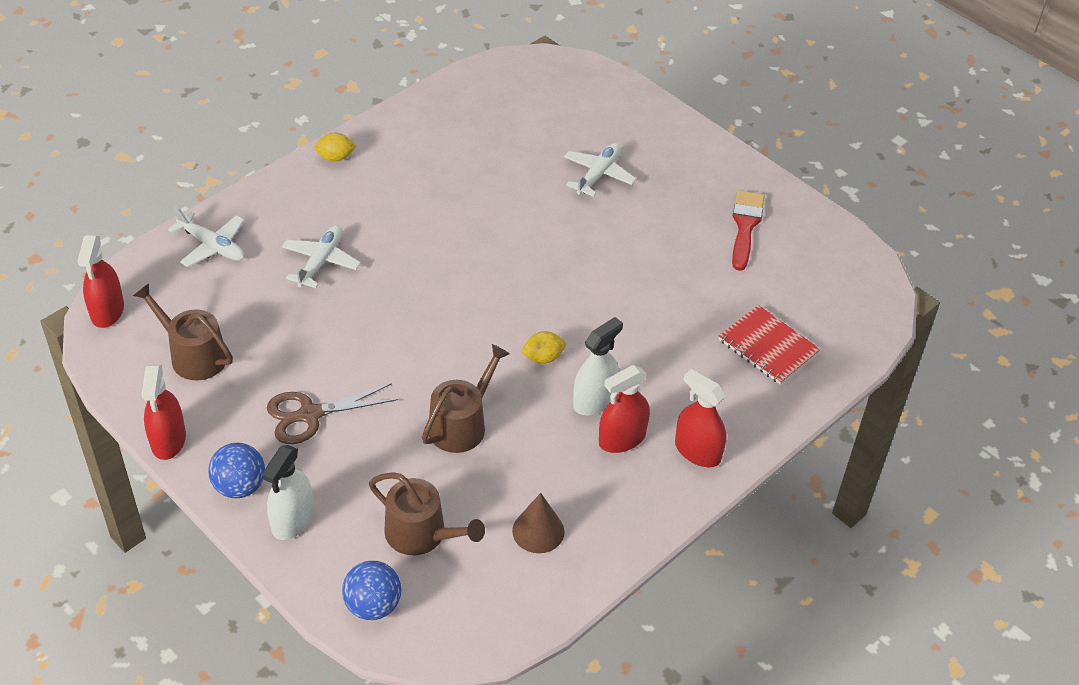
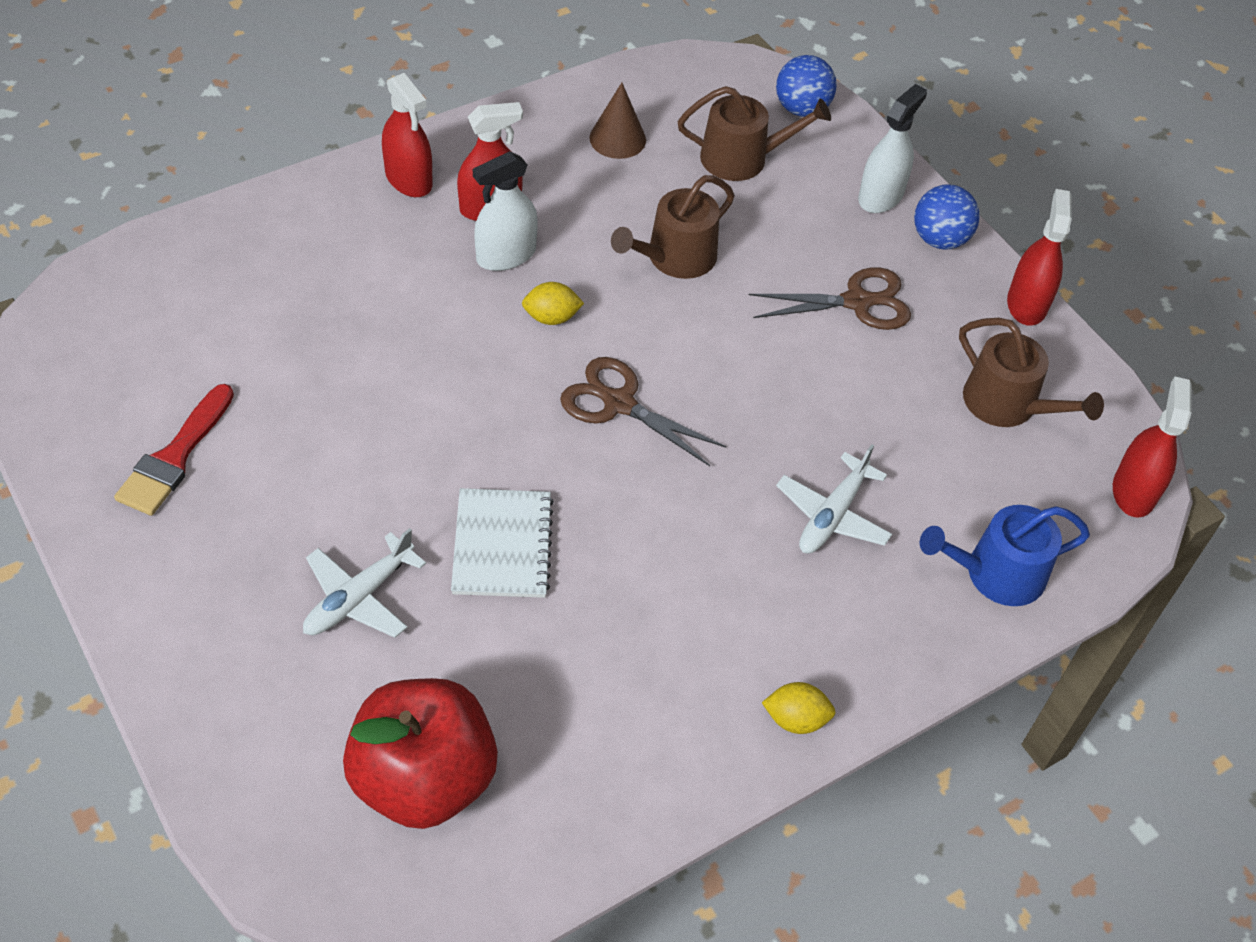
camera: 170 degrees left, 5 degrees up
white plane [168,206,244,267] -> blue watering can [920,505,1090,606]
brown watering can [369,472,485,555] -> brown watering can turned 135 degrees clockwise [678,86,831,181]
red notebook [719,305,821,385] -> none
none -> red apple [343,678,498,829]
none -> white notebook [451,488,554,598]
none -> brown scissors [560,357,726,466]

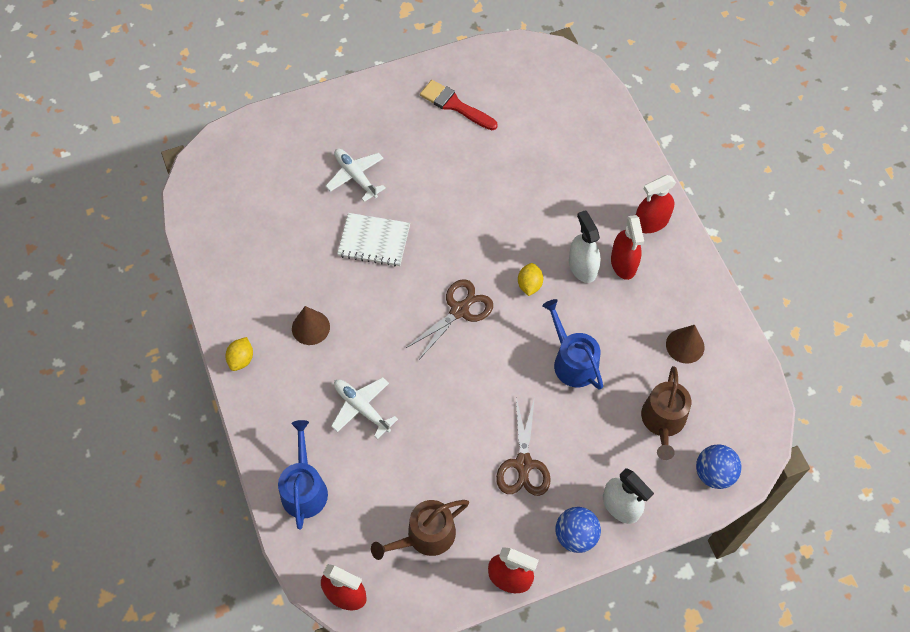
camera: 105 degrees right, 10 degrees up
red apple [343,678,498,829] -> none
brown watering can [611,175,734,279] -> blue watering can [542,299,603,390]
none -> brown cone [292,306,330,345]

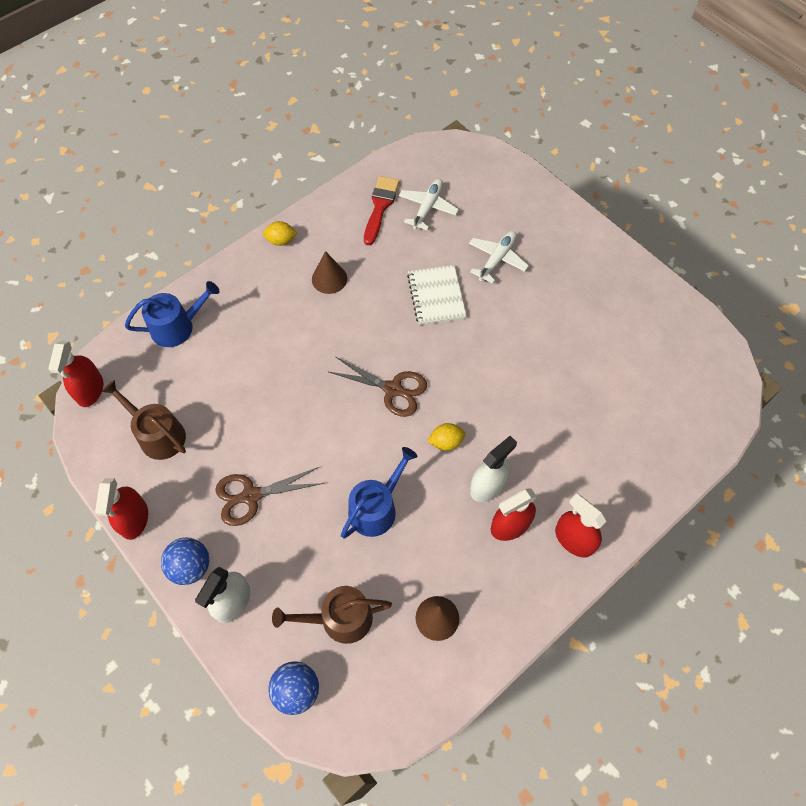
camera: 70 degrees right, 0 degrees up
white plane [331,377,398,439] -> white plane moved to [399,179,459,230]
red brush [420,80,498,130] -> red brush moved to [364,176,399,245]

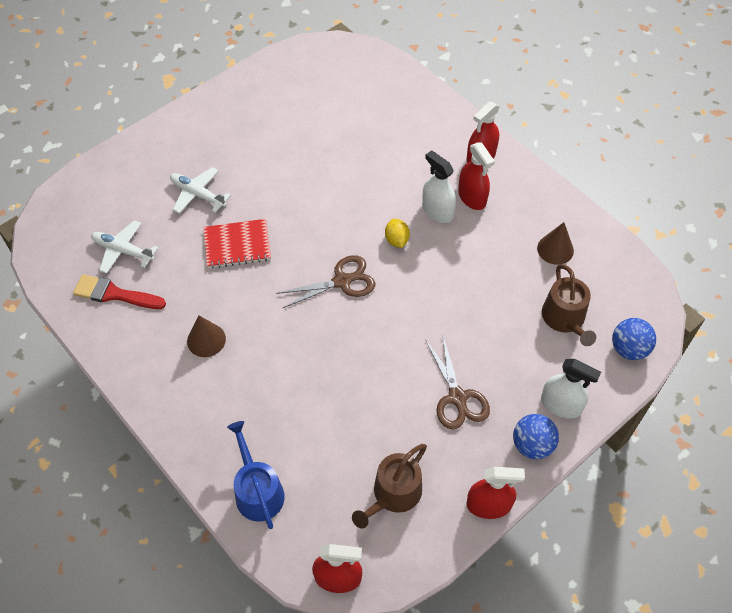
camera: 90 degrees left, 5 degrees down
yellow lemon [263,221,297,246] -> none
brown scissors [329,357,427,417] -> brown scissors turned 45 degrees clockwise [276,255,375,308]
blue watering can [341,447,418,538] -> none
white notebook [407,265,467,325] -> red notebook [204,219,271,268]

